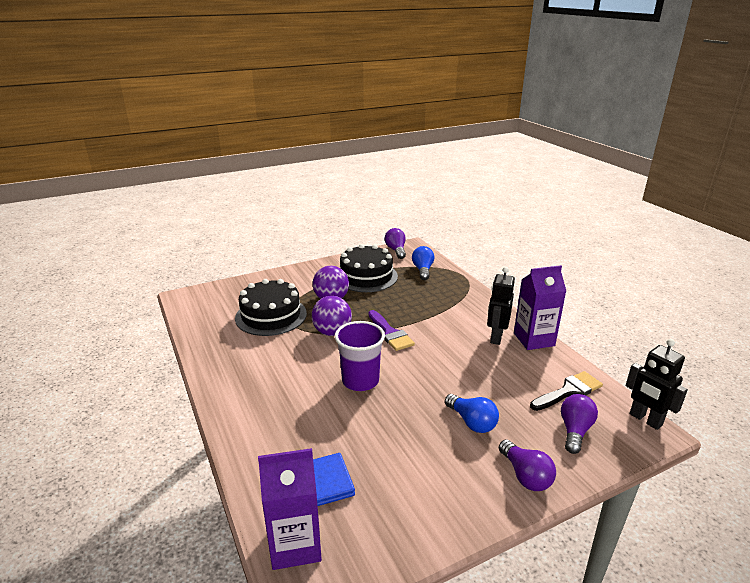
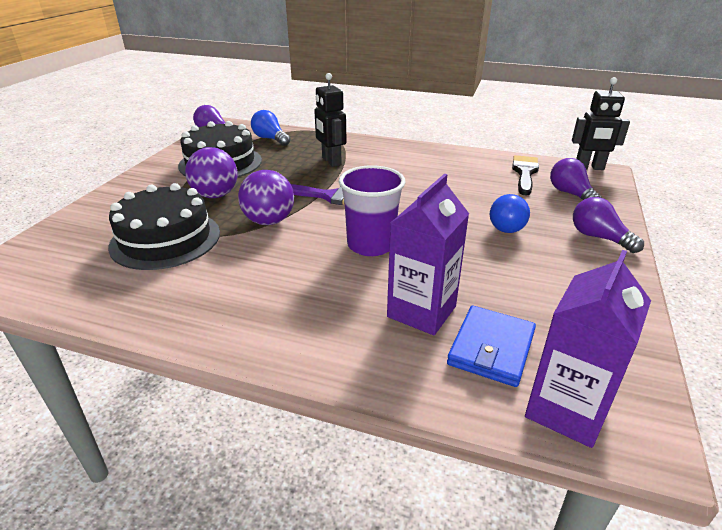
camera: 45 degrees left, 5 degrees up
blue light bulb [445,394,499,433] -> blue light bulb turned 105 degrees clockwise [490,194,530,233]
black robot [487,267,515,345] -> black robot moved to [314,73,347,167]
purple light bulb [499,439,556,491] -> purple light bulb turned 150 degrees counterclockwise [573,197,644,253]
purple carton [514,265,566,350] -> purple carton moved to [387,174,469,335]

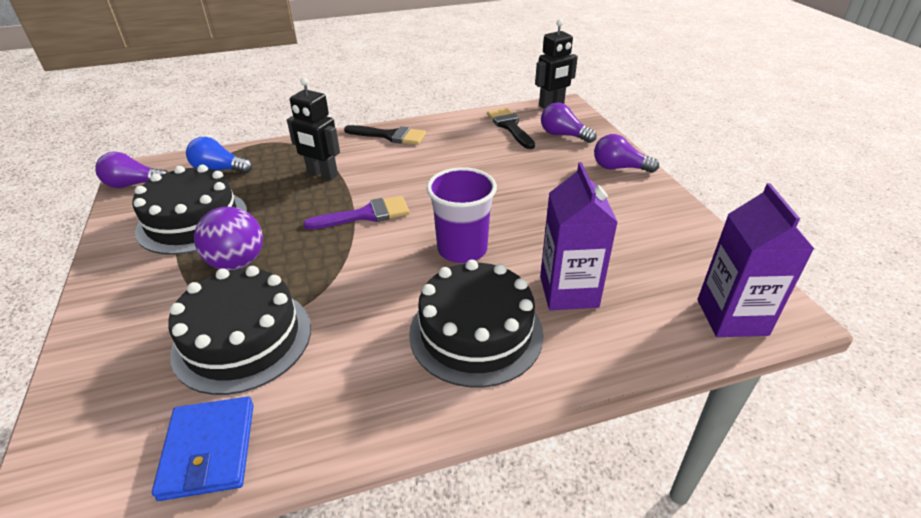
camera: 35 degrees left, 5 degrees up
purple ball [238,170,294,225] -> none
blue wallet [447,306,536,387] -> blue wallet moved to [152,397,254,501]
blue light bulb [490,194,530,233] -> none
none -> black brush [344,125,426,145]
none -> black cake [409,259,544,387]

